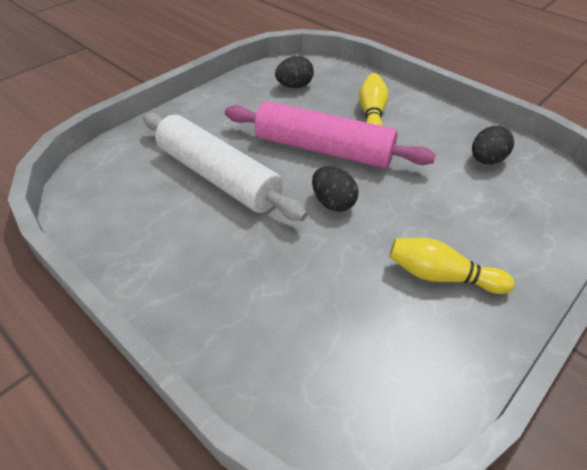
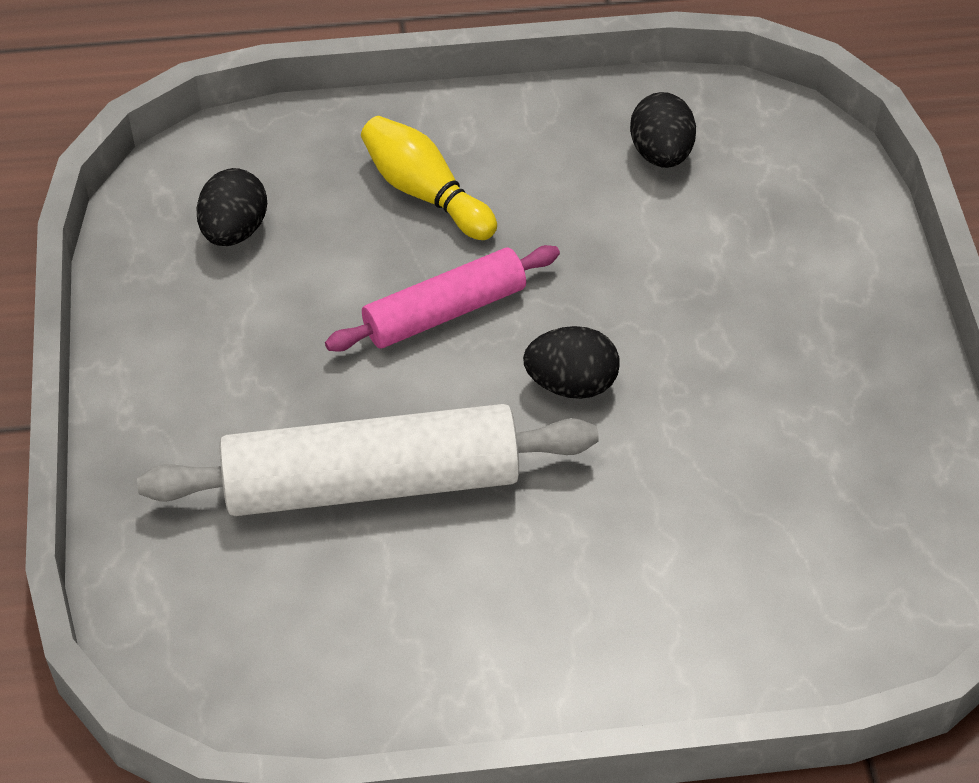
camera: 50 degrees left, 5 degrees up
pink rolling pin [225,101,436,168] -> pink rolling pin [325,245,560,352], size x0.61
yellow bowling pin [389,238,514,294] -> none

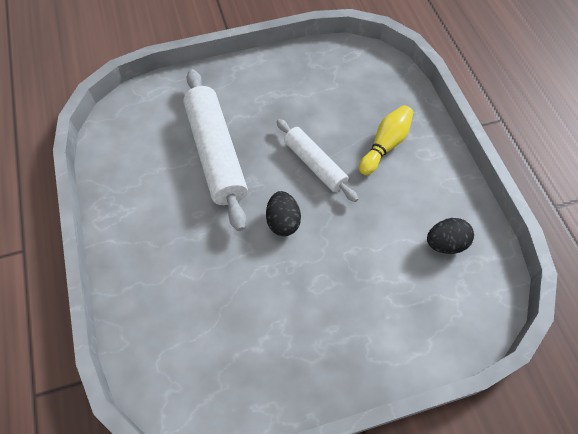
camera: 80 degrees right, 10 degrees up
black egg [197,168,267,246] -> none
pink rolling pin [325,245,560,352] -> white rolling pin [276,119,358,202]

